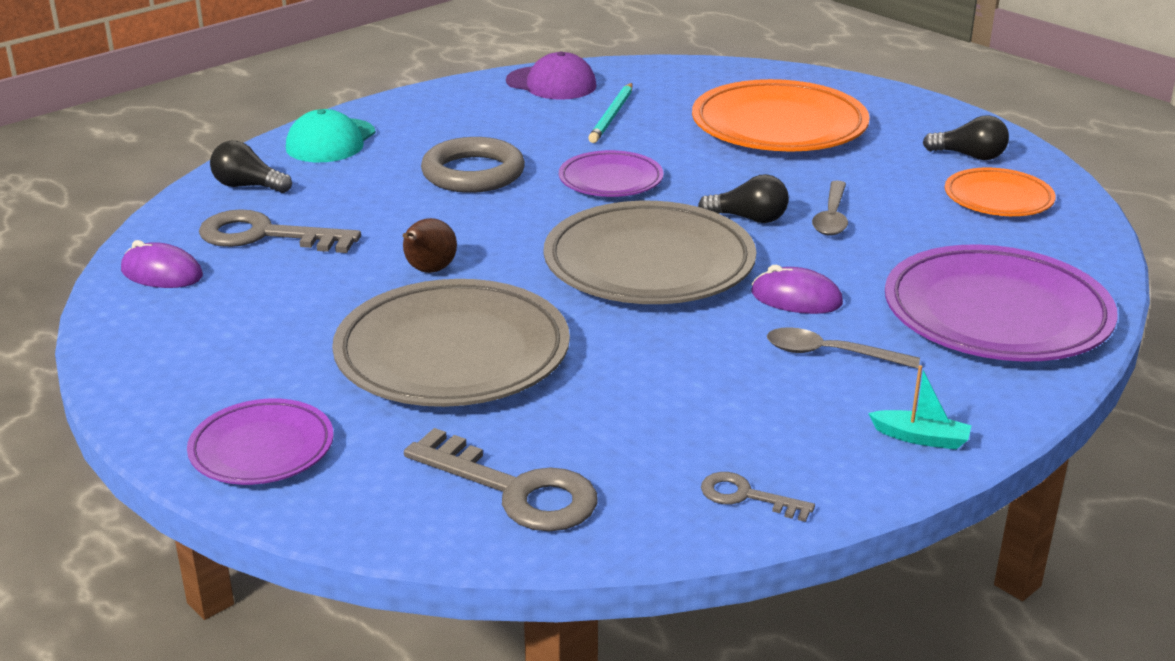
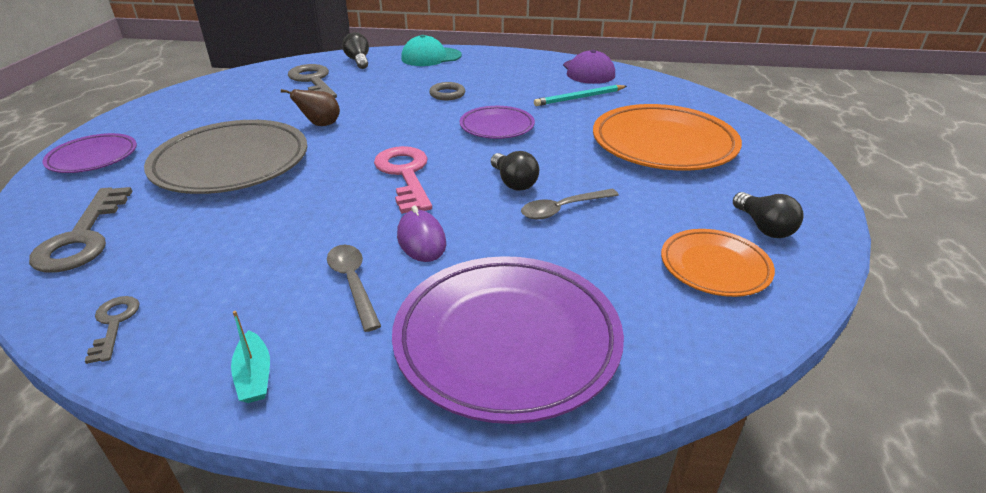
camera: 50 degrees right, 5 degrees up
purple mouse [121,240,203,288] -> none
grey ring [421,137,525,193] -> grey ring [429,82,465,100], size x0.54
grey plate [544,201,756,304] -> pink key [374,146,432,214]

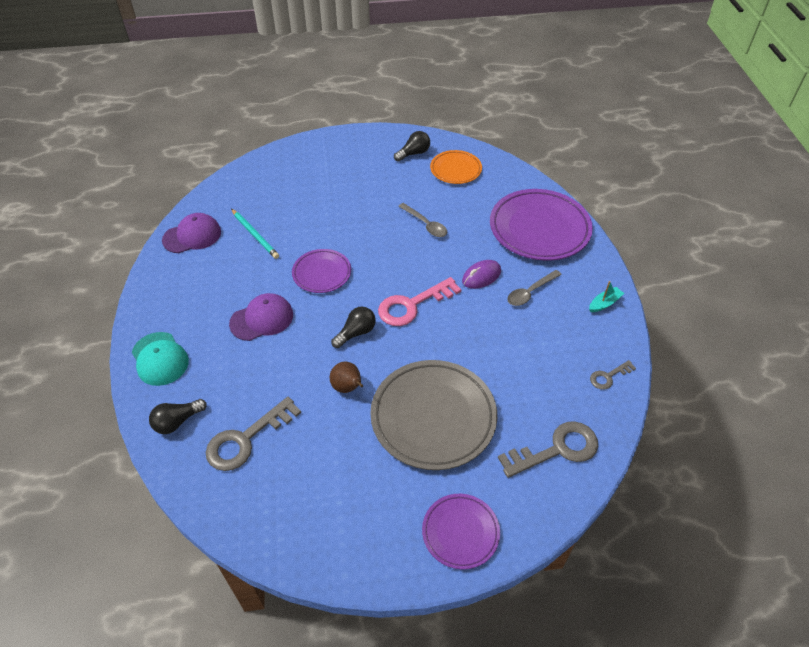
camera: 105 degrees left, 15 degrees up
grey ring [429,82,465,100] -> purple cap [229,293,293,341]
black light bulb [491,151,539,191] -> black light bulb moved to [331,307,376,348]
orange plate [593,104,742,171] -> none

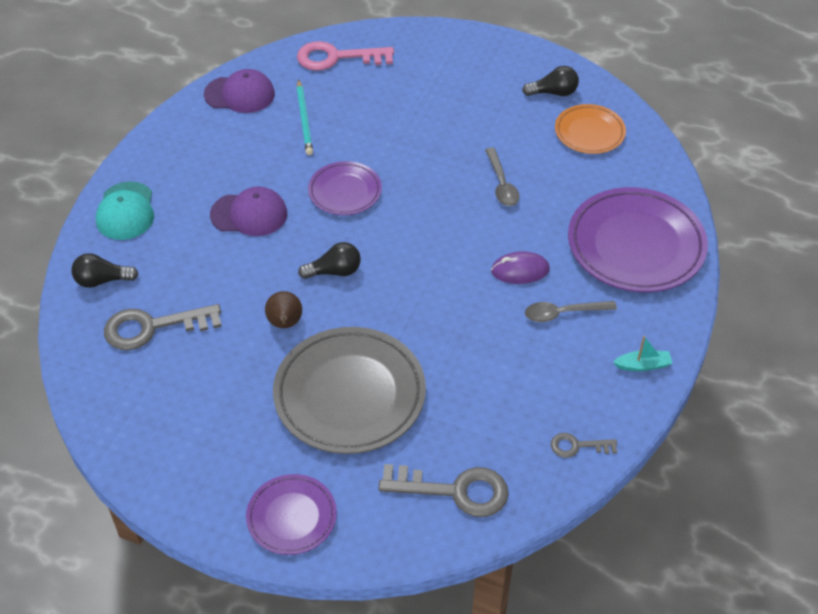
camera: 30 degrees right, 0 degrees up
pink key [378,277,461,326] -> pink key moved to [297,41,394,71]

